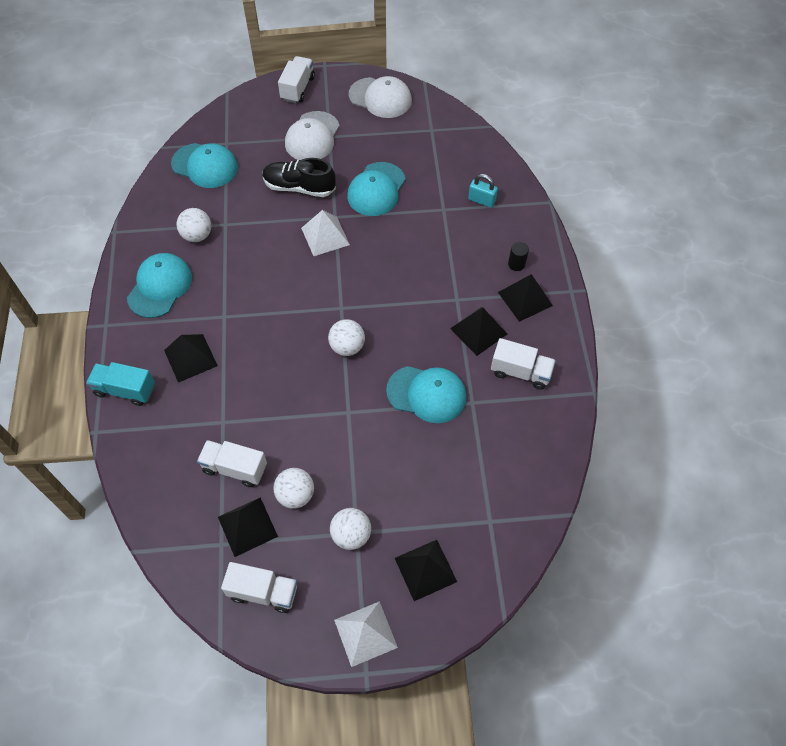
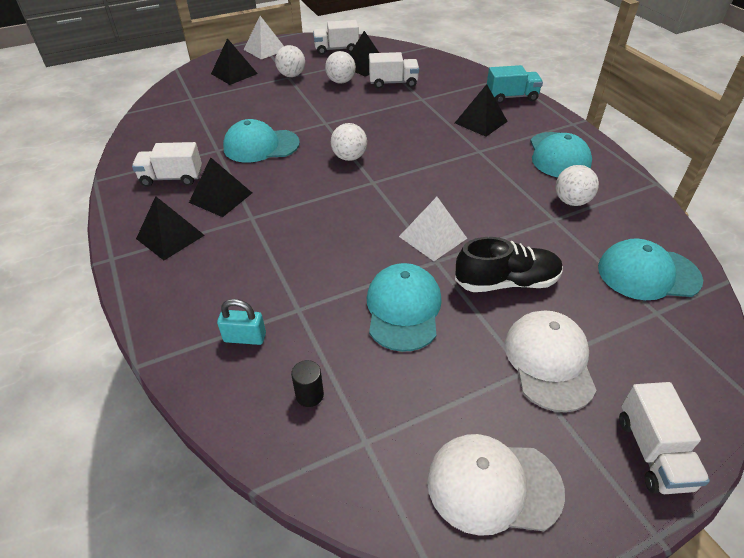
camera: 160 degrees right, 15 degrees down
black cylinder [508,242,529,271] -> black cylinder moved to [291,360,324,407]

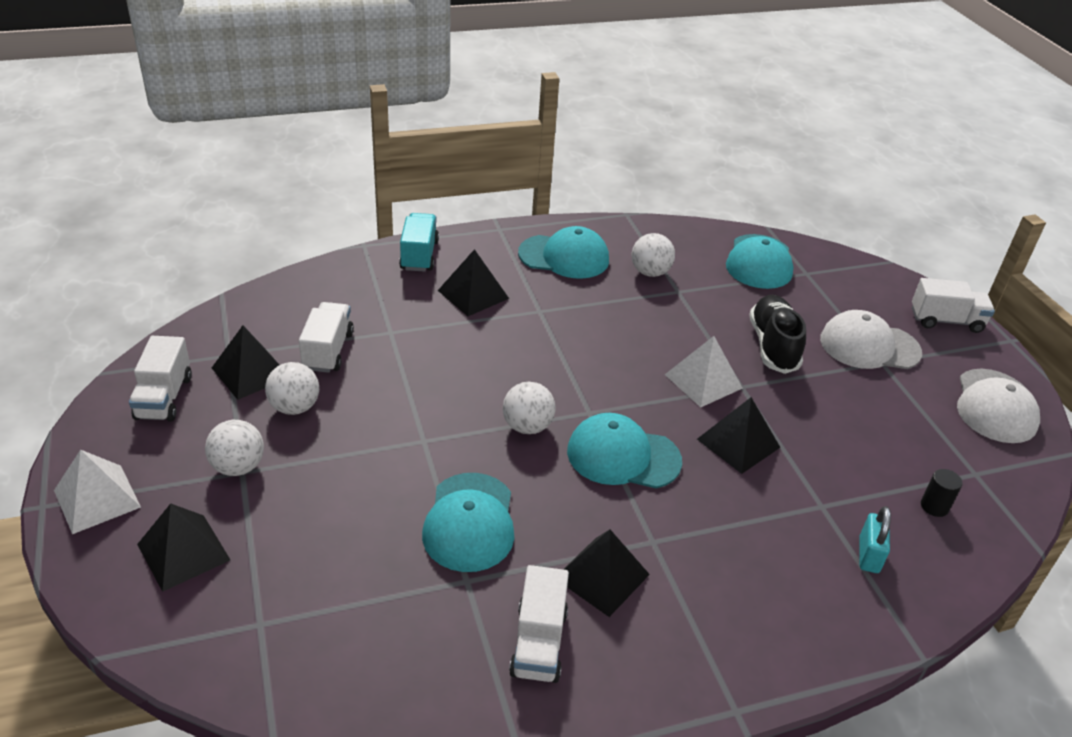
camera: 85 degrees left, 5 degrees down
black pyramid [136,196,205,260] -> black pyramid moved to [697,397,781,474]
turquoise cap [367,263,442,352] -> turquoise cap moved to [567,413,682,488]

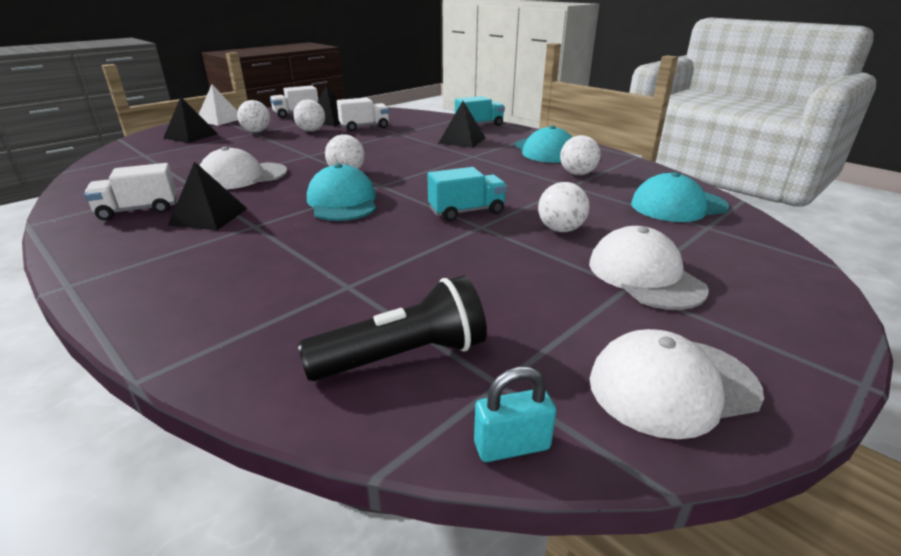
camera: 65 degrees right, 10 degrees down
turquoise cap [422,473,514,572] -> white cap [200,147,287,190]
white pyramid [665,336,743,408] -> turquoise truck [427,167,507,221]
black pyramid [697,397,781,474] -> none
black shoe [749,295,806,374] -> white ball [538,182,590,232]
turquoise padlock [860,506,891,573] -> turquoise padlock moved to [474,367,556,462]
white truck [912,278,995,333] -> none
black cylinder [921,469,963,517] -> black flashlight [298,276,487,381]

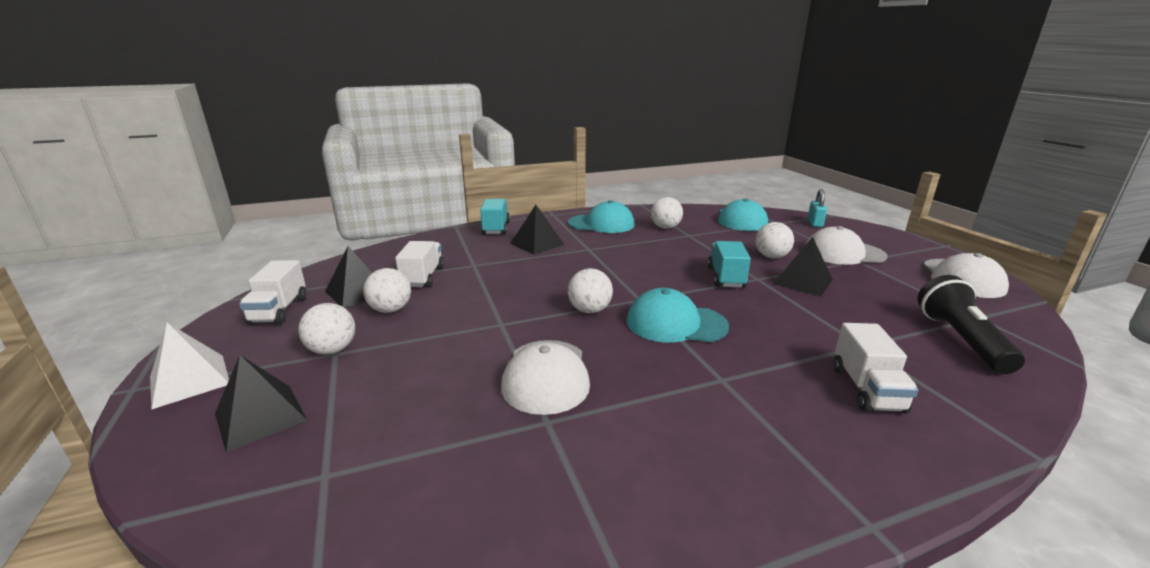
camera: 65 degrees left, 5 degrees down
white truck [84,163,177,220] -> white truck moved to [834,323,918,413]
black pyramid [168,161,248,230] -> black pyramid moved to [773,237,833,296]
turquoise padlock [474,367,556,462] -> turquoise padlock moved to [808,189,827,227]

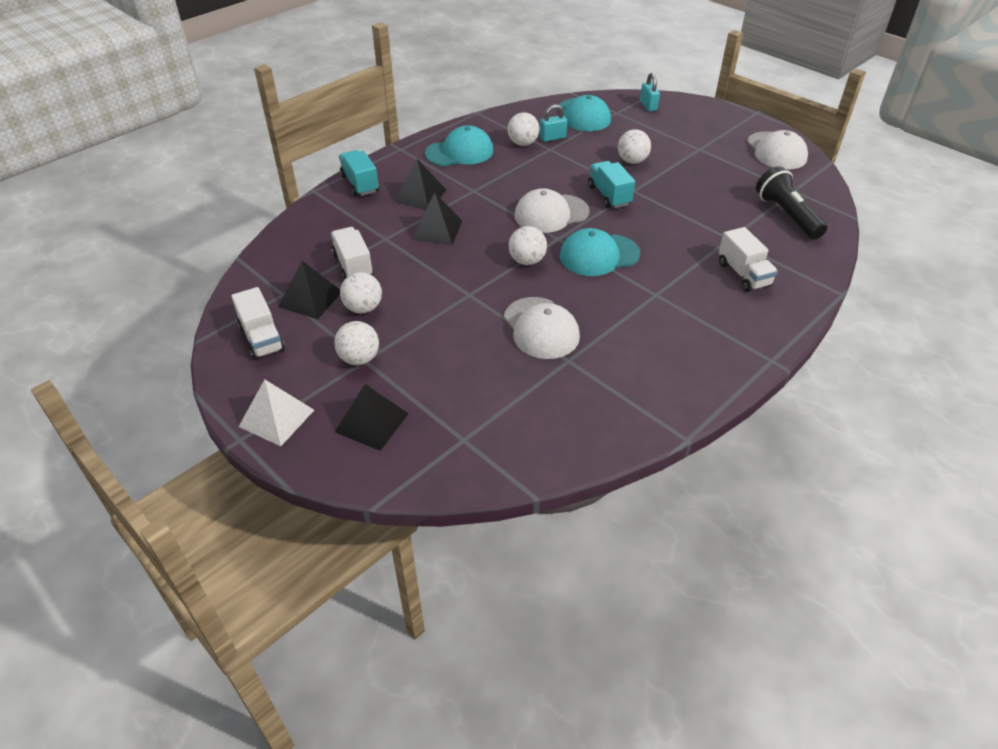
camera: 25 degrees left, 20 degrees up
black pyramid [773,237,833,296] -> black pyramid moved to [412,193,462,245]
white cap [806,226,887,265] -> white cap moved to [515,188,590,233]
none -> turquoise padlock [540,104,567,142]

